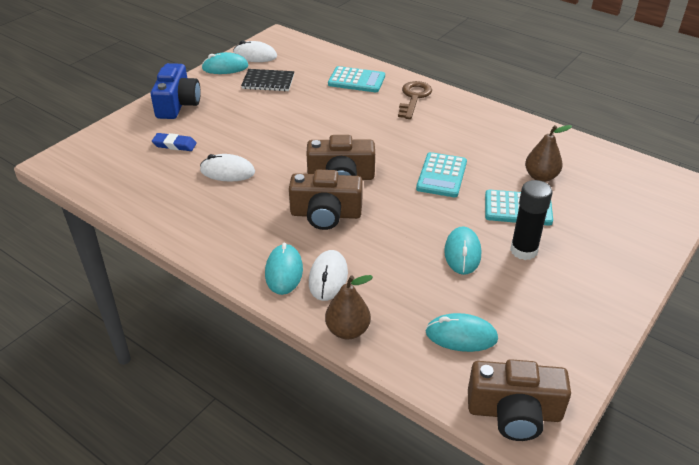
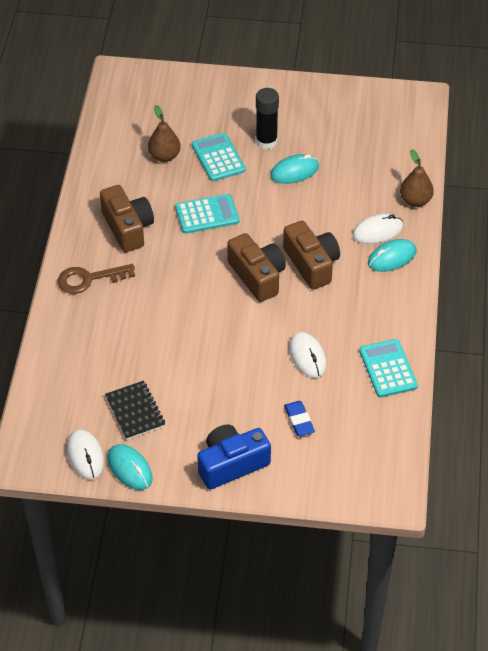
camera: 120 degrees left, 10 degrees up
turquoise calculator [328,66,385,92] -> turquoise calculator moved to [359,339,418,397]
turquoise mouse [425,313,498,352] -> none
brown camera [468,359,571,441] -> brown camera moved to [100,185,154,252]

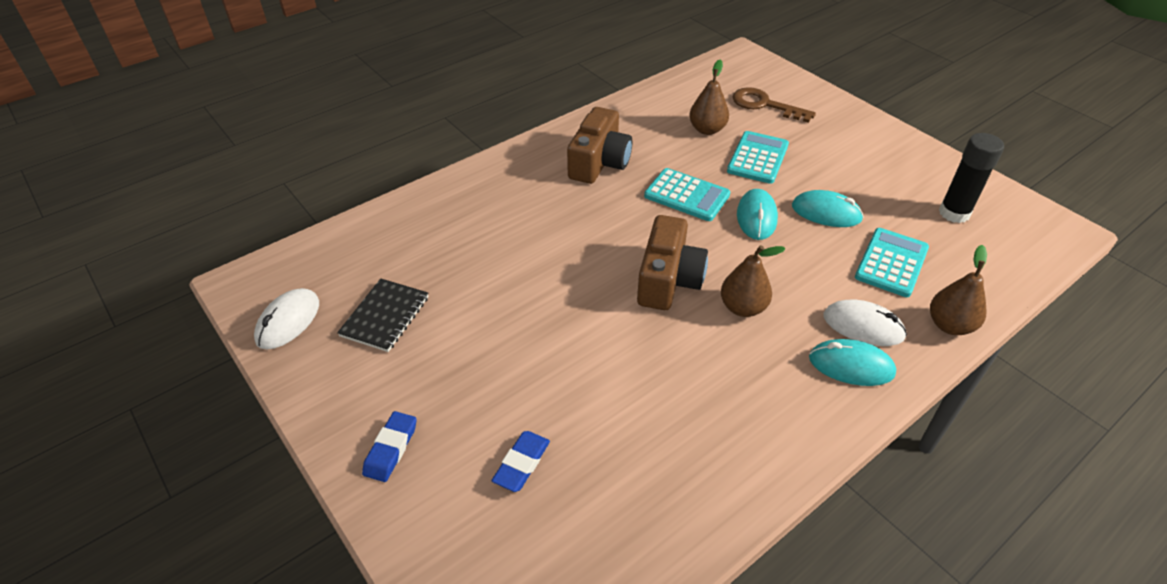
camera: 45 degrees right, 5 degrees down
brown key [58,264,135,294] -> brown key moved to [733,87,816,123]
turquoise mouse [108,444,152,490] -> turquoise mouse moved to [737,189,778,240]
blue camera [197,424,271,489] -> blue eraser [362,411,417,482]
black glue stick [256,88,279,150] -> black glue stick moved to [939,133,1004,223]
brown camera [283,221,340,290] -> brown pear [721,245,786,317]
white mouse [289,332,326,378] -> none
turquoise calculator [359,339,418,397] -> turquoise calculator moved to [855,228,929,297]

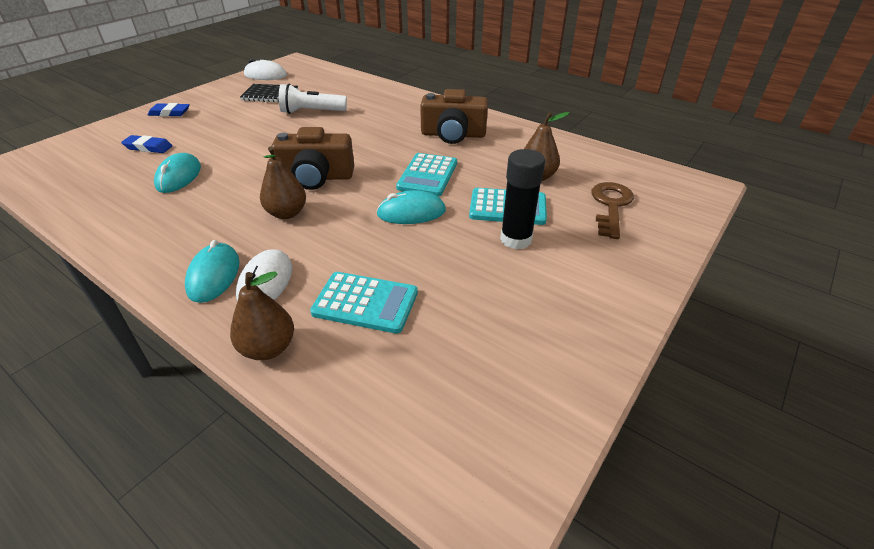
camera: 75 degrees right, 5 degrees down
turquoise mouse [792,190,864,227] -> turquoise mouse moved to [154,153,201,193]
black glue stick [939,133,1004,223] -> black glue stick moved to [500,149,545,250]
none -> white flashlight [279,84,347,114]

